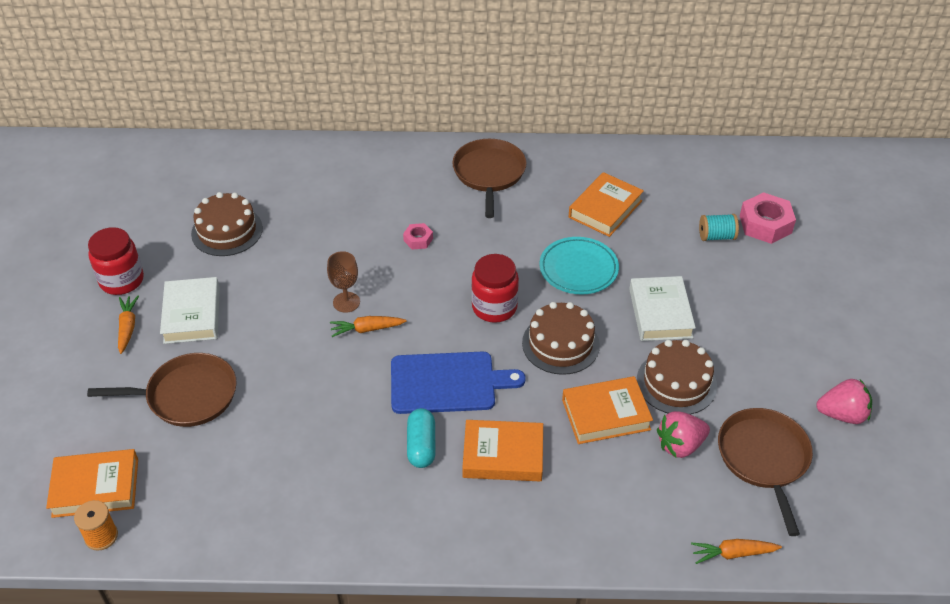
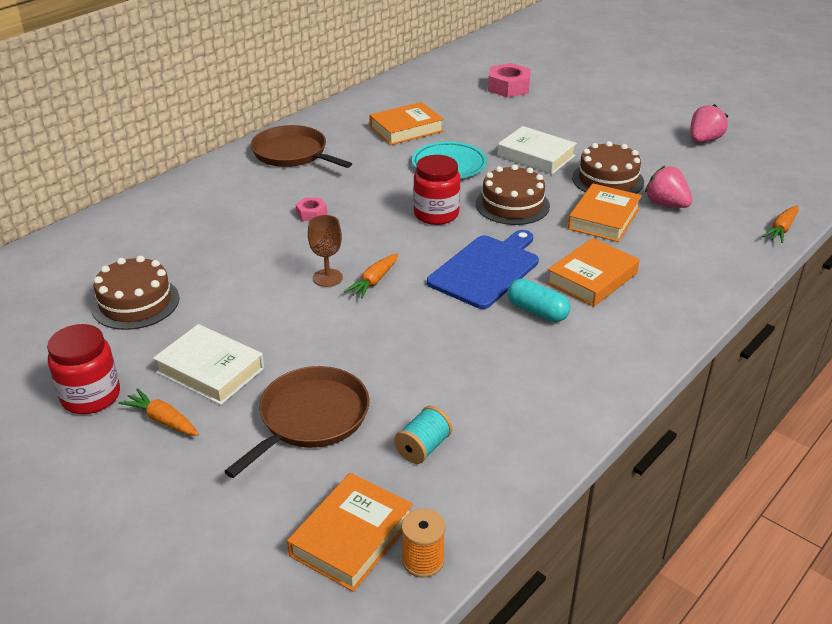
camera: 50 degrees left, 10 degrees down
orange book [569,172,644,237] -> orange book turned 75 degrees clockwise [369,102,444,145]
pink strawberry [657,411,710,458] -> pink strawberry turned 120 degrees clockwise [645,165,693,208]
turquoise spool [699,214,739,241] -> turquoise spool moved to [394,406,453,464]
brown pan [718,408,813,536] -> none

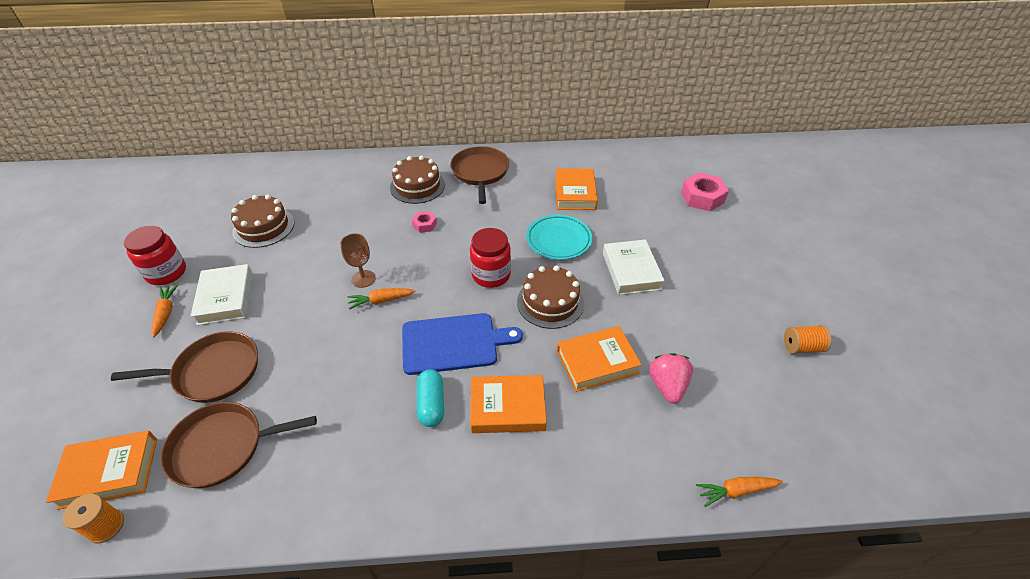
camera: 45 degrees right, 10 degrees up
orange book [369,102,444,145] -> orange book turned 75 degrees clockwise [555,168,598,210]
turquoise spool [394,406,453,464] -> brown pan [160,402,317,488]
brown cake [572,141,644,194] -> brown cake moved to [390,155,445,204]
pink strawberry [691,104,728,143] -> orange spool [784,325,832,354]

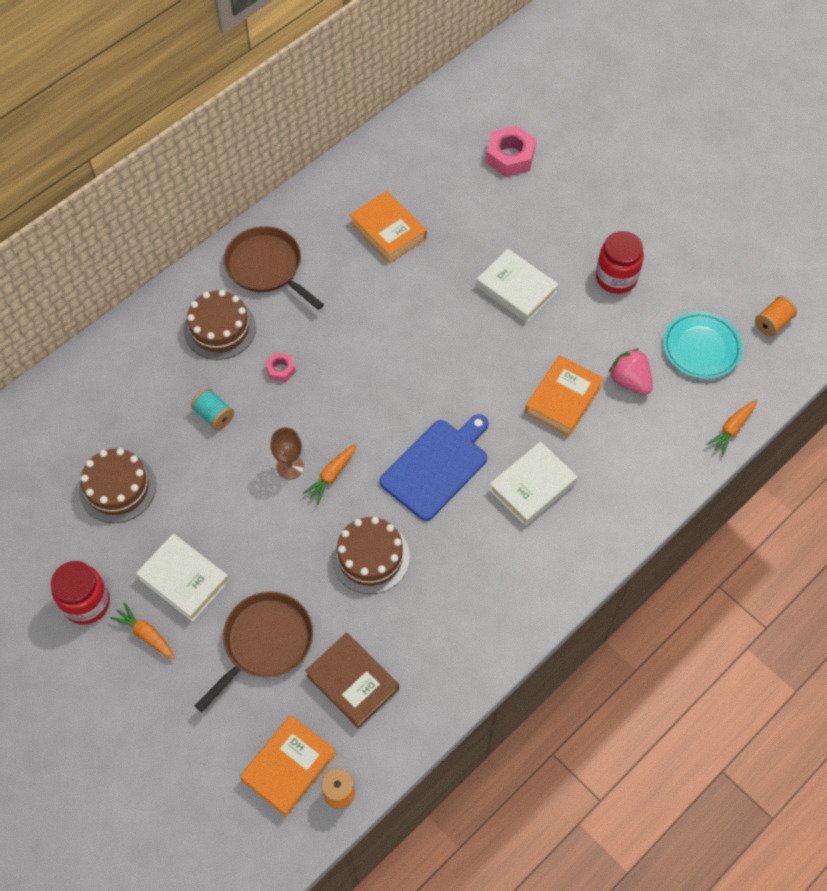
camera: 40 degrees left, 15 degrees up
brown pan [160,402,317,488] -> brown book [305,633,399,729]
turquoise capsule [417,369,444,427] -> none
red jar [470,228,511,288] -> red jar moved to [596,231,644,294]
orange book [470,375,547,433] -> white book [489,441,577,526]
brown cake [517,265,584,329] -> brown cake moved to [331,517,410,594]
turquoise plate [526,214,592,260] -> turquoise plate moved to [663,311,742,379]
orange spool [784,325,832,354] -> orange spool moved to [755,296,797,337]
none -> turquoise spool [191,388,234,430]

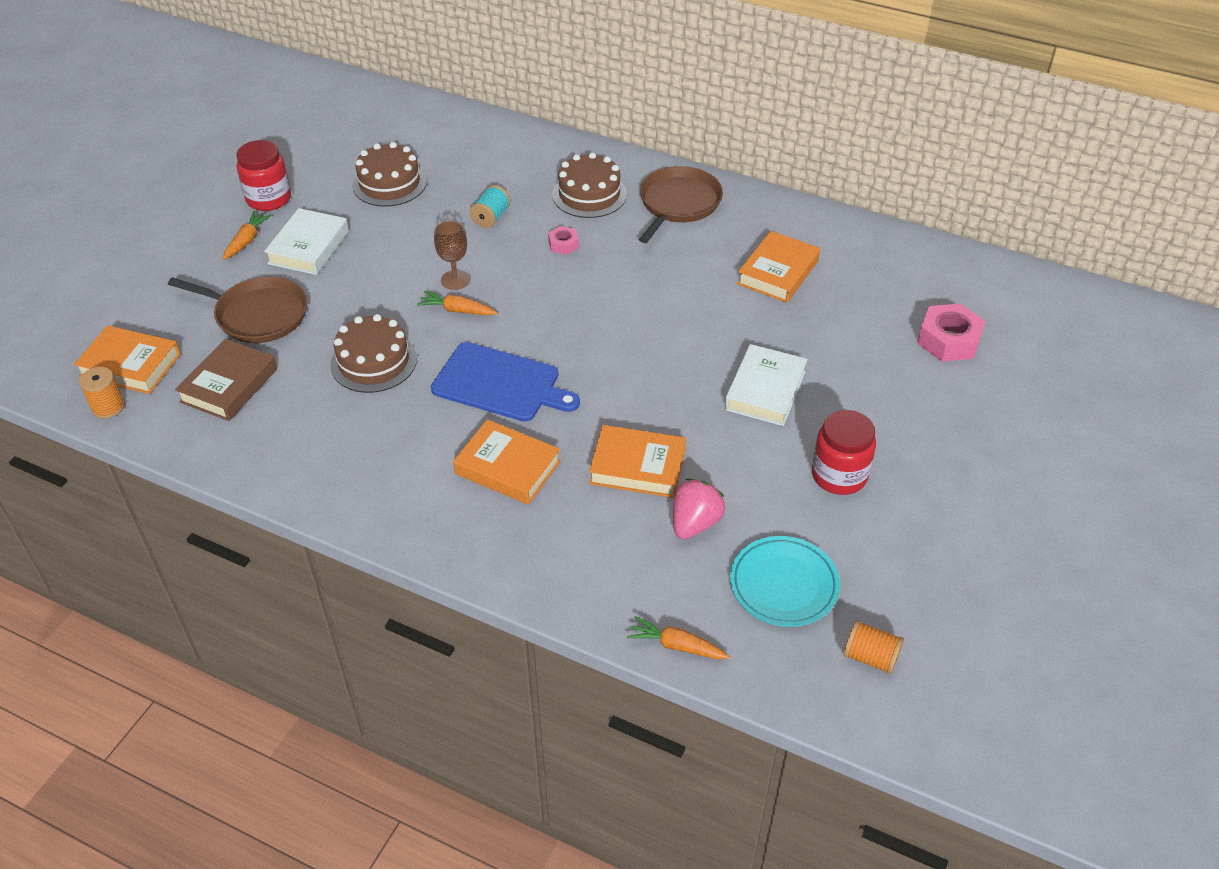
camera: 70 degrees right, 15 degrees down
white book [489,441,577,526] -> orange book [453,419,561,505]

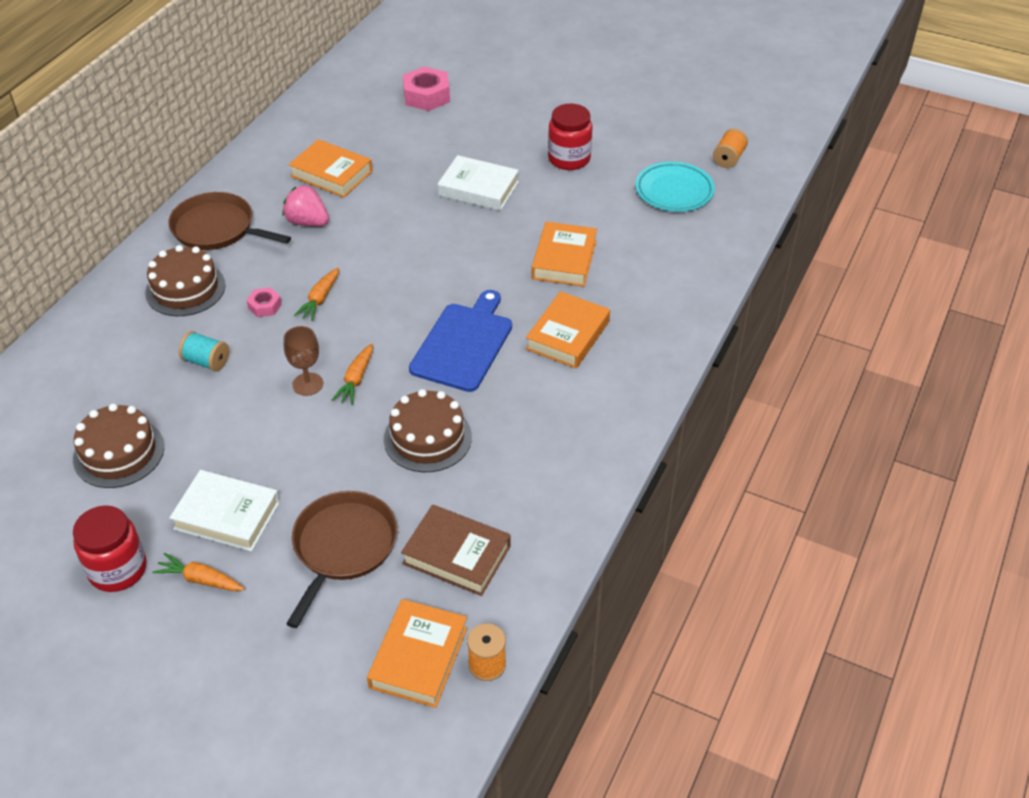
camera: 90 degrees left, 0 degrees up
orange carrot [627,616,730,659] -> orange carrot moved to [294,268,339,321]
pink strawberry [673,479,725,539] -> pink strawberry moved to [283,185,329,226]

